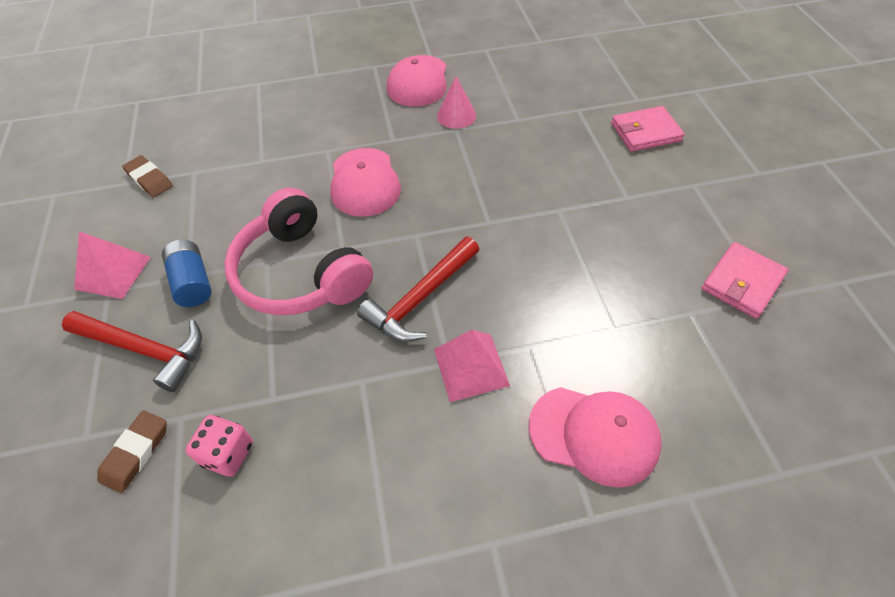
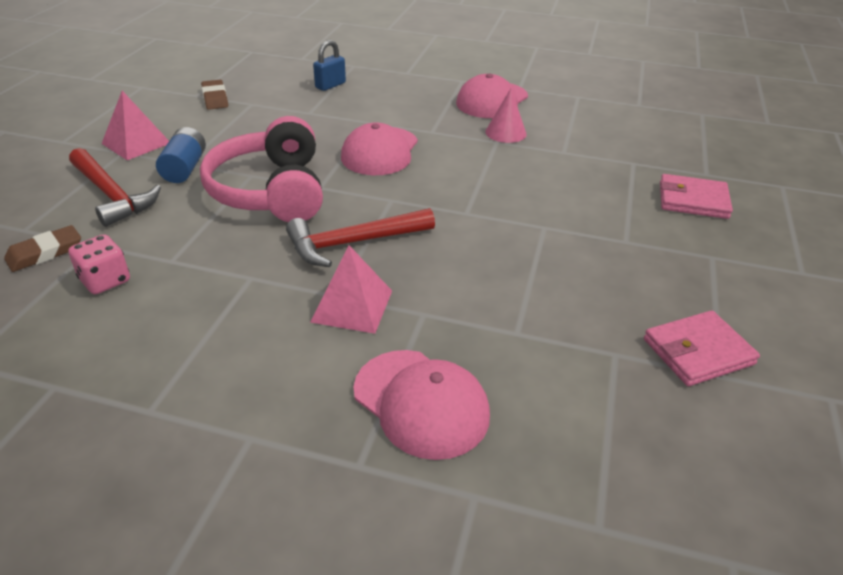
camera: 25 degrees right, 15 degrees down
none -> blue padlock [313,40,346,91]

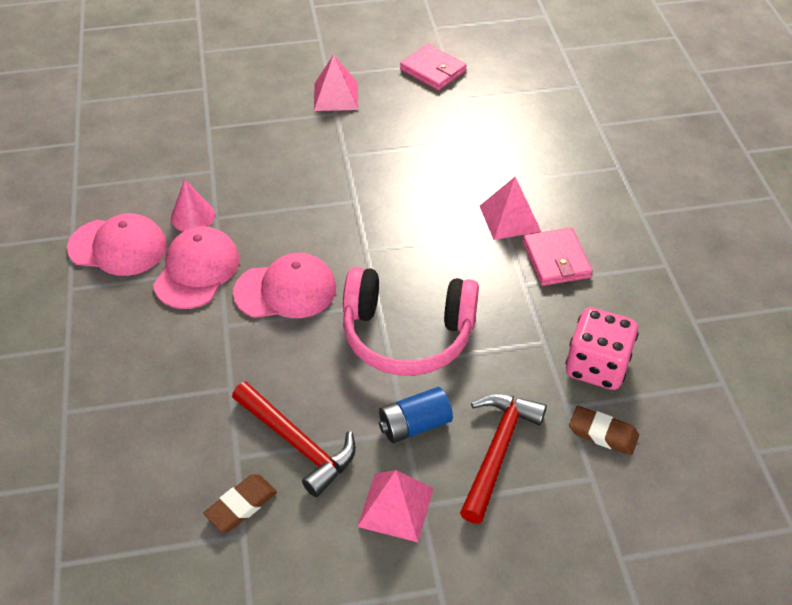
camera: 115 degrees left, 10 degrees up
pink dice [68,234,130,294] -> pink dice [566,307,639,390], size x1.57
pink headphones [200,116,323,222] -> pink headphones turned 45 degrees clockwise [343,267,479,376]
red hammer [286,208,435,267] -> red hammer moved to [232,382,356,497]
blue padlock [313,40,346,91] -> none
pink cap [353,350,490,460] -> pink cap moved to [153,226,240,309]
pink wallet [660,174,733,219] -> pink wallet moved to [523,227,593,286]
none -> pink pyramid [314,54,358,111]

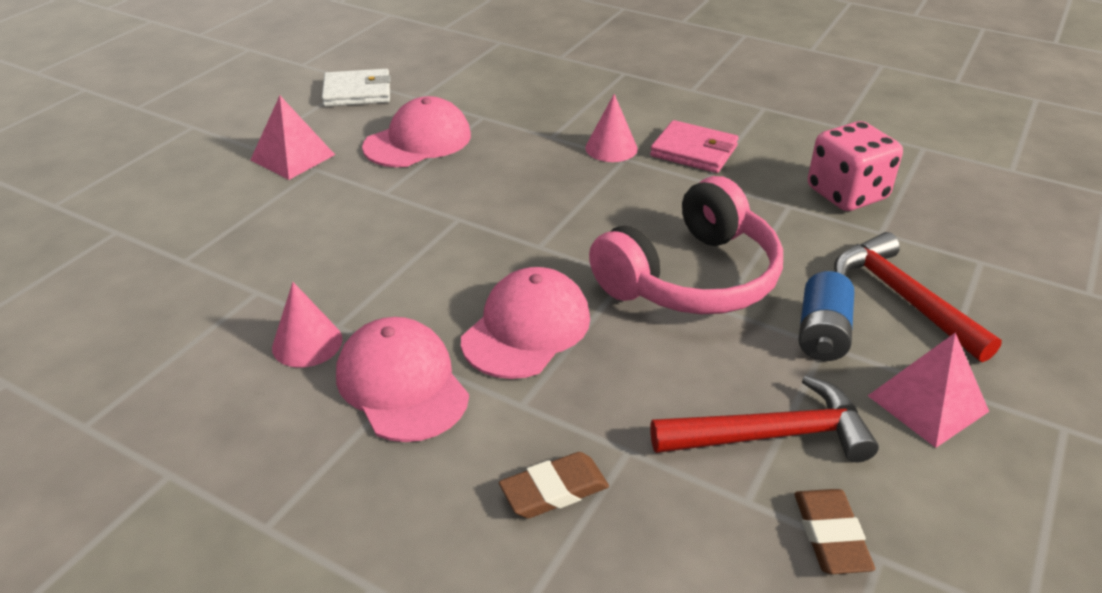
camera: 50 degrees left, 10 degrees down
pink cap [67,213,167,276] -> pink cap moved to [362,96,471,167]
pink wallet [400,44,467,90] -> white wallet [322,69,391,107]
pink pyramid [480,177,541,240] -> pink cone [585,94,638,162]
brown eraser [569,406,639,455] -> brown eraser moved to [499,452,609,519]

